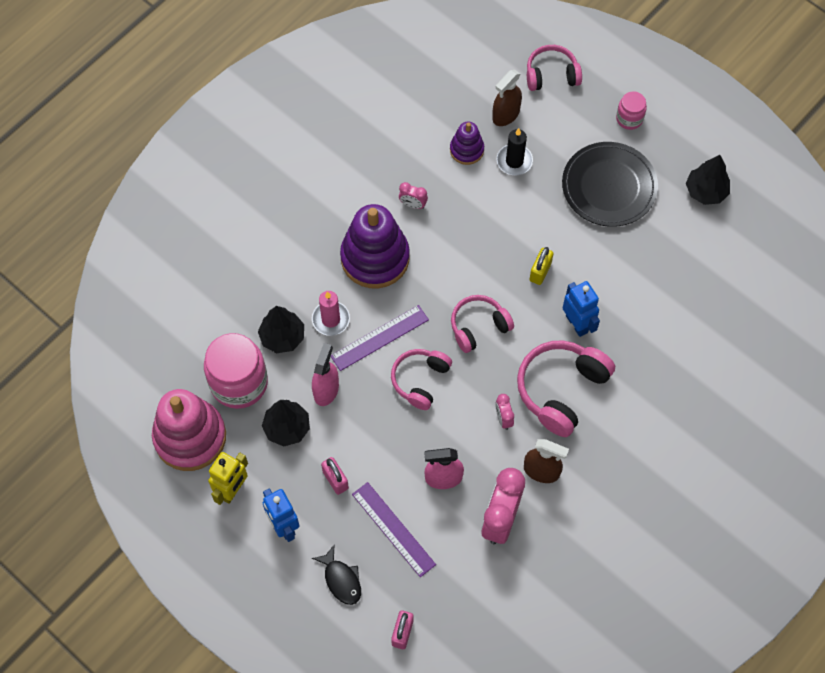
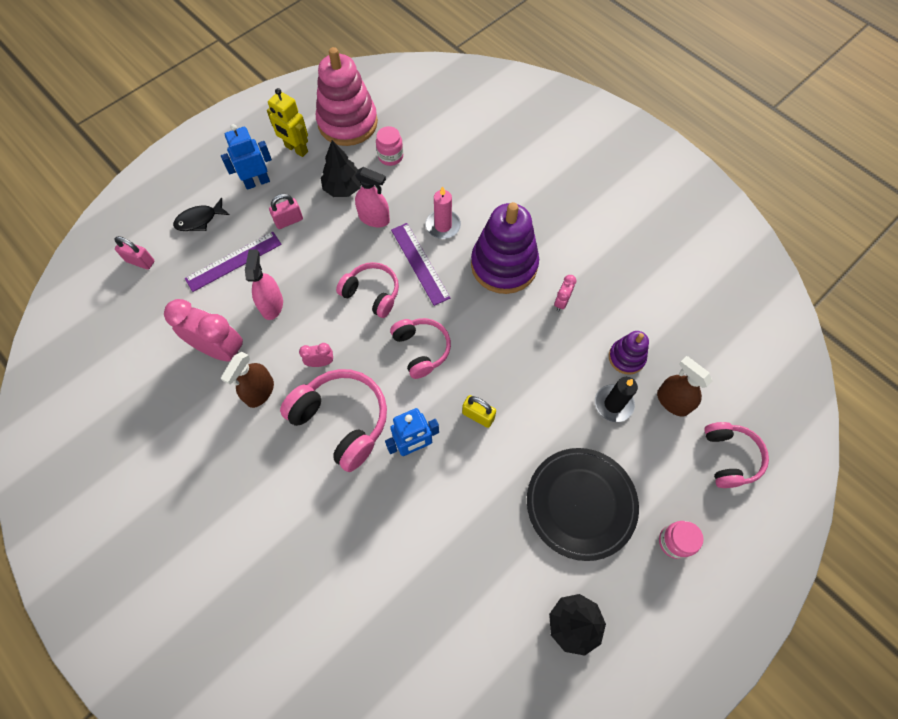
camera: 95 degrees right, 0 degrees up
pink jar [204,333,268,409] -> pink jar [376,126,403,166], size x0.51
black tree [258,306,304,353] -> none

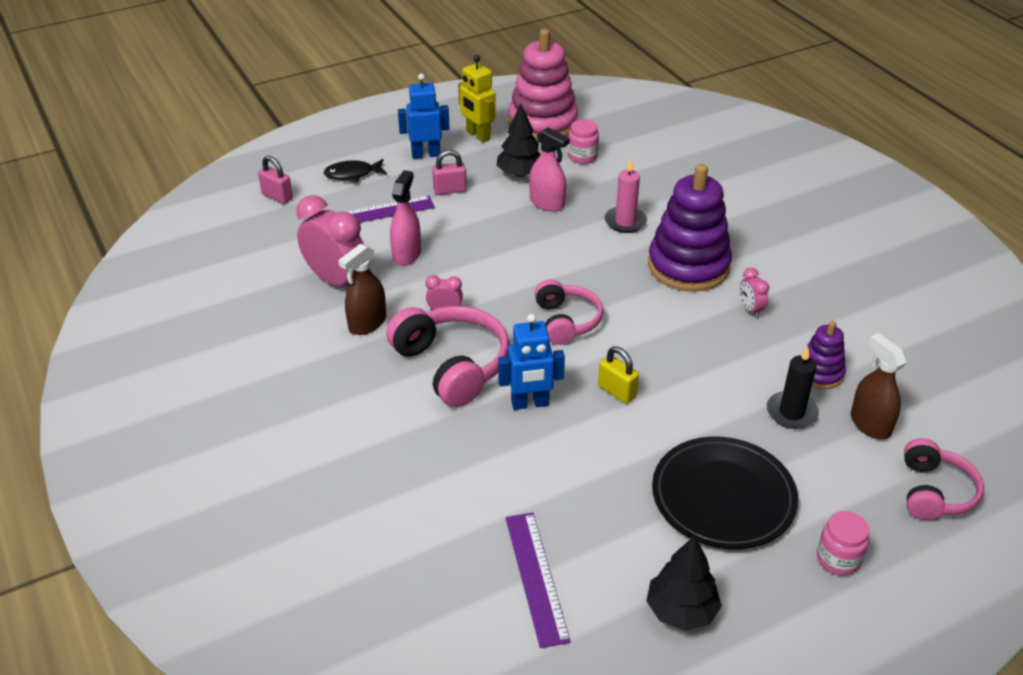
camera: 15 degrees right, 25 degrees down
pink headphones [336,262,399,318] -> none
purple ruler [391,223,450,306] -> purple ruler moved to [505,512,571,648]
pink clock [554,275,576,311] -> pink clock turned 60 degrees counterclockwise [739,268,769,318]

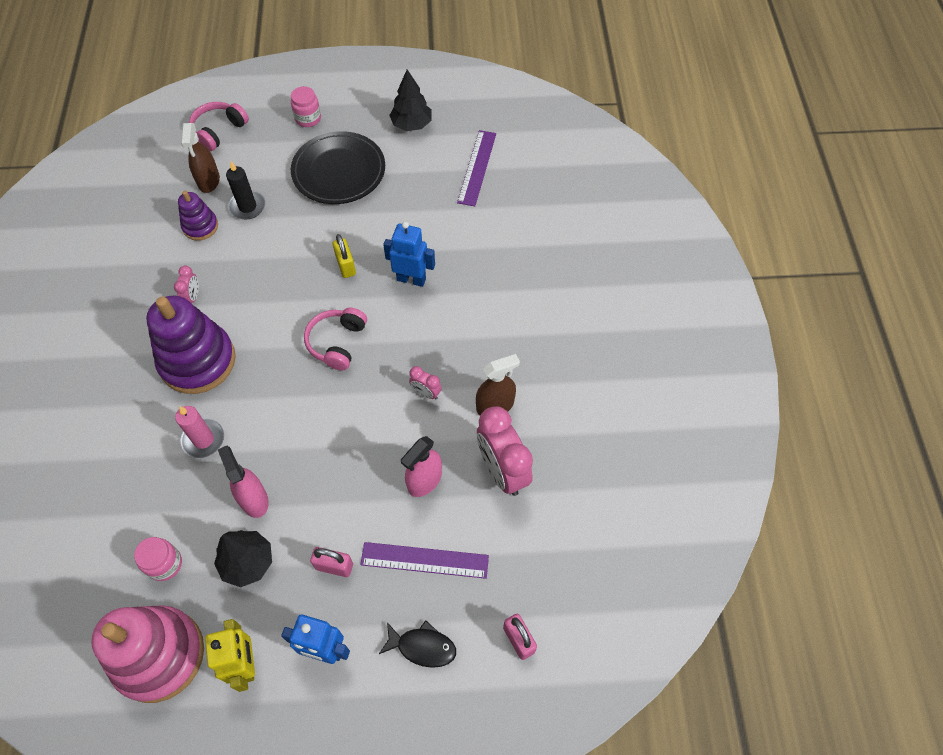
camera: 155 degrees left, 20 degrees up
pink headphones [386,306,510,407] -> none

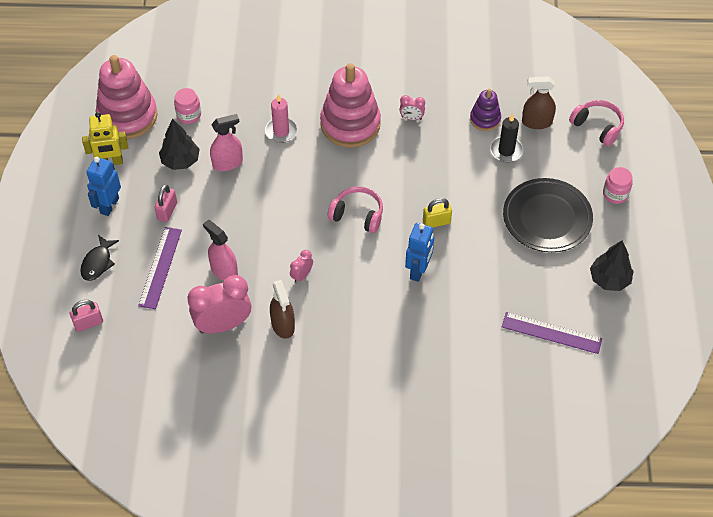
camera: 95 degrees right, 5 degrees down
purple stacking toy [146,296,236,394] -> pink stacking toy [320,63,381,148]

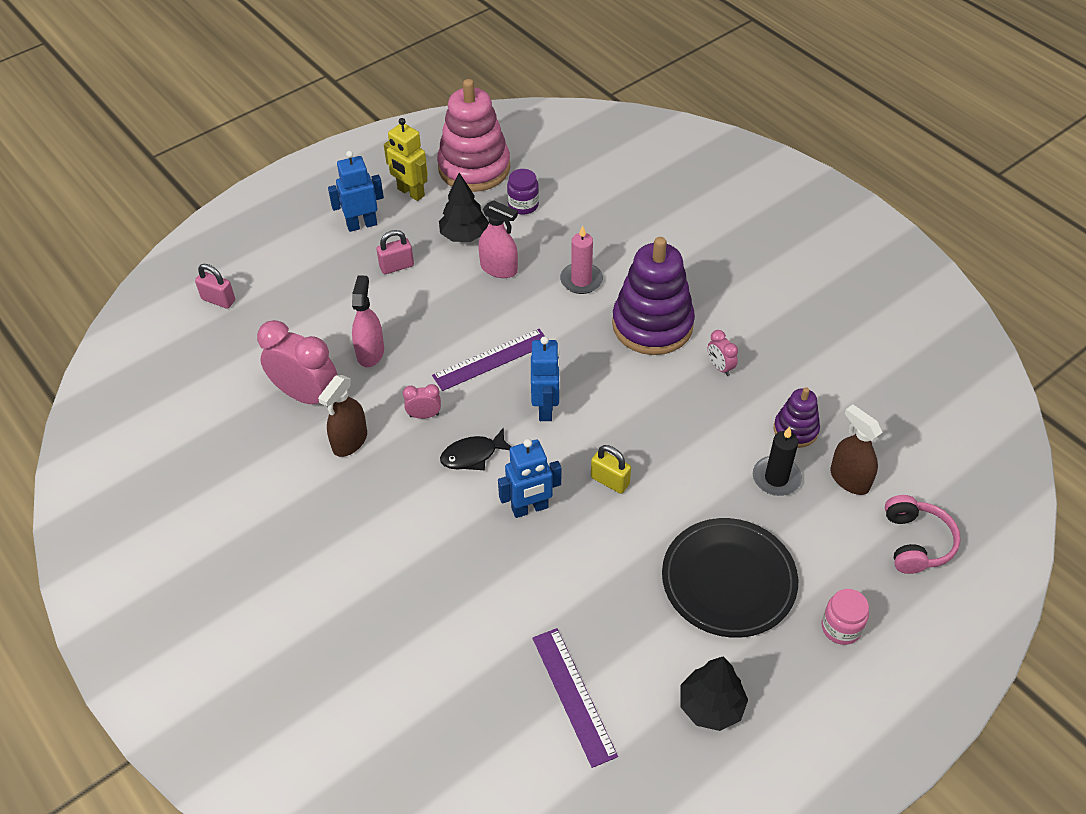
camera: 50 degrees right, 5 degrees down
black fish [80,235,119,281] -> black fish moved to [440,427,511,470]
purple ruler [138,227,182,309] -> purple ruler moved to [432,329,545,391]
pink jar [174,88,201,124] -> purple jar [507,169,539,215]
pink stacking toy [320,63,381,148] -> purple stacking toy [612,237,695,355]
pink headphones [328,186,383,233] -> blue robot [531,336,560,421]

